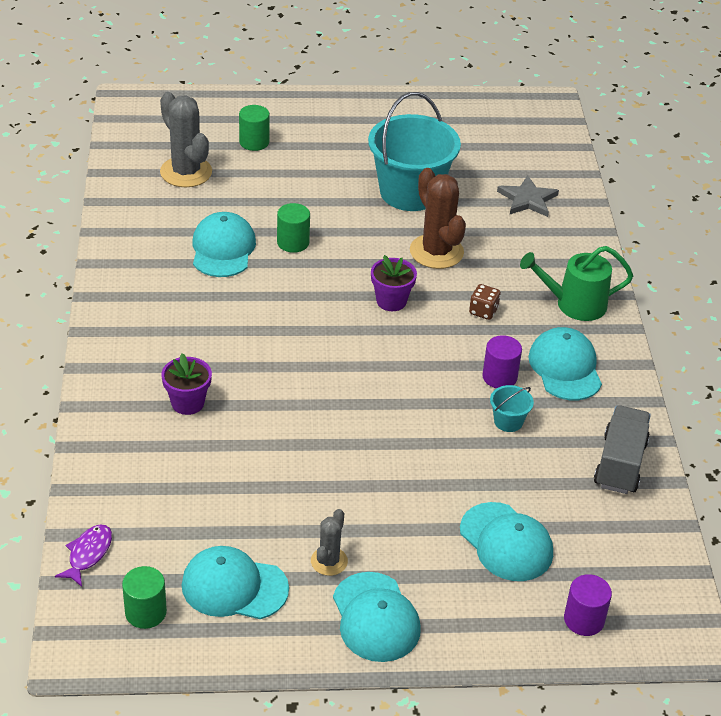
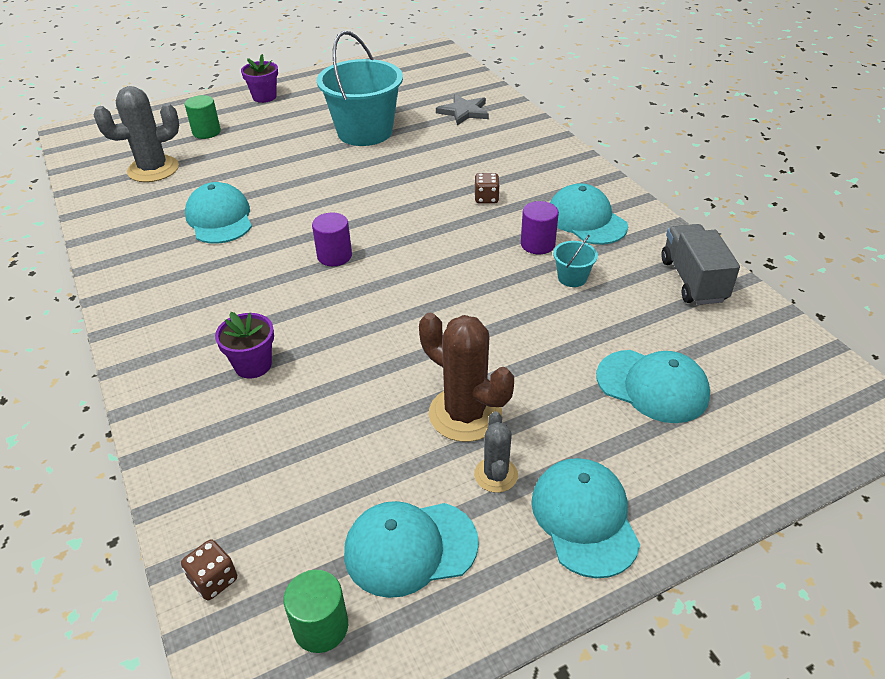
camera: 20 degrees left, 0 degrees up
purple fish [55,525,112,587] -> brown dice [181,539,237,600]
grey cactus [160,92,212,187] -> grey cactus turned 60 degrees counterclockwise [93,86,179,182]
green cylinder [277,203,310,253] -> none
turquoise cap [333,572,421,662] -> turquoise cap turned 150 degrees counterclockwise [531,458,640,578]
purple flower pot [371,255,417,311] -> purple flower pot moved to [241,54,278,103]
brown cactus [410,168,466,269] -> brown cactus moved to [419,313,514,442]
green watering can [520,246,633,321] -> none
purple cylinder [564,574,612,636] -> purple cylinder moved to [312,213,352,266]

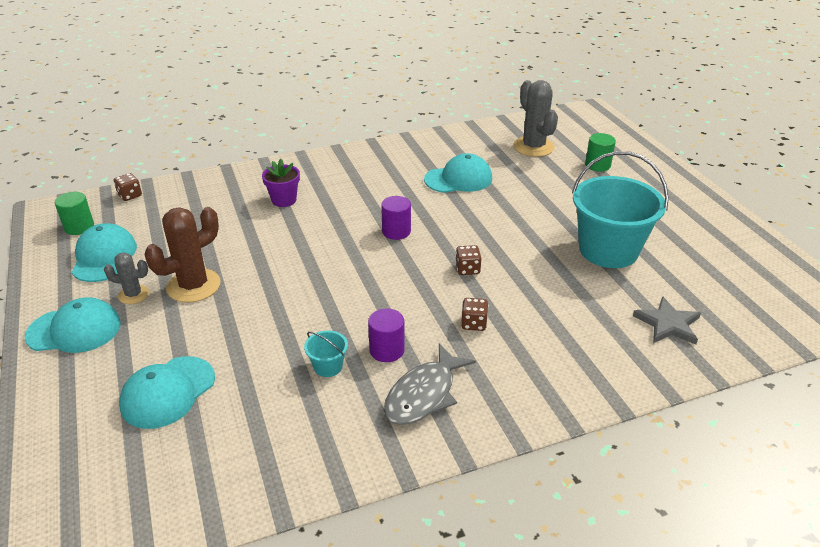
camera: 95 degrees right, 5 degrees down
purple flower pot [241,54,278,103] -> none
turquoise cap [550,183,628,245] -> grey fish [384,343,476,425]
grey truck [661,224,740,305] -> none
none -> brown dice [455,245,481,275]

